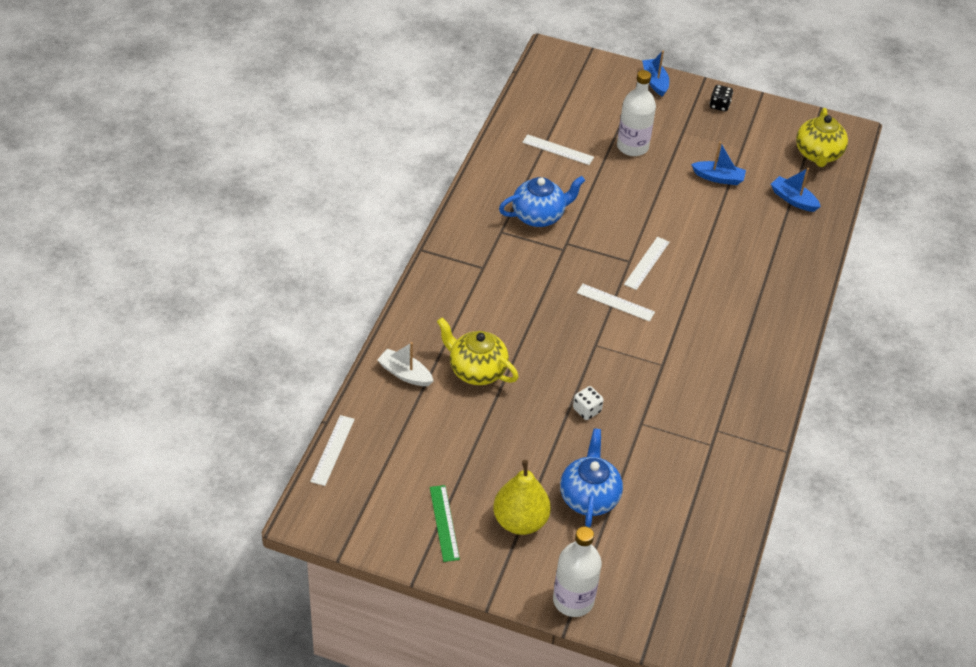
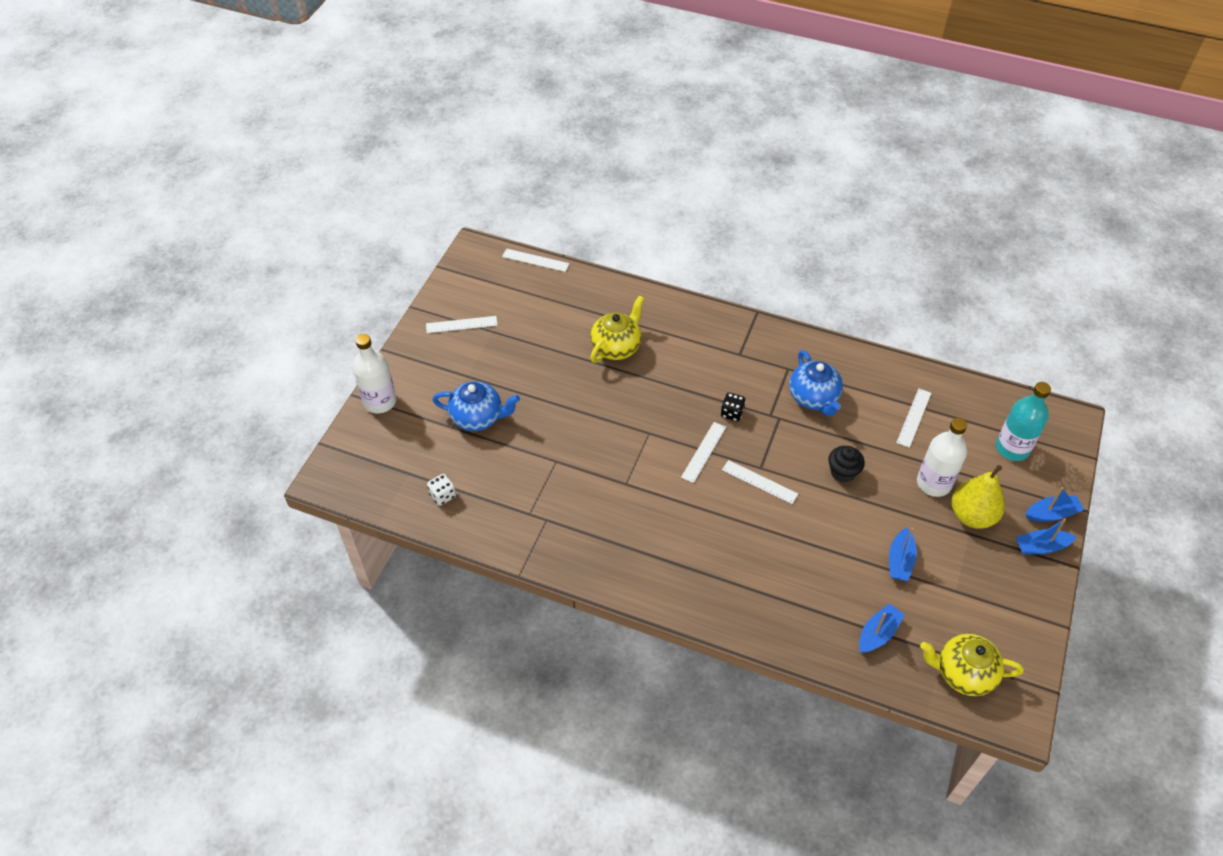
camera: 95 degrees right, 5 degrees up
white boat [377,342,433,386] -> none
green ruler [430,485,460,562] -> white ruler [426,316,497,333]
yellow pear [493,460,551,535] -> yellow pear moved to [951,465,1005,529]
white dice [573,386,604,420] -> white dice moved to [427,474,456,506]
black dice [710,85,733,112] -> black dice moved to [721,393,746,421]
none -> black cupcake [828,446,865,483]
none -> turquoise bottle [996,382,1051,461]
none -> blue boat [1016,518,1076,555]

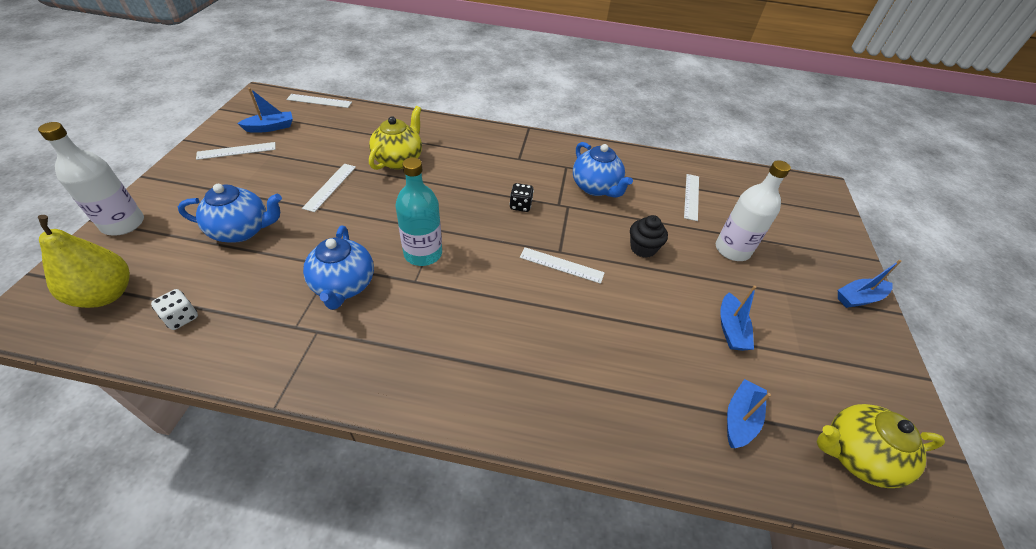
camera: 15 degrees left, 5 degrees down
white ruler [681,422,726,483] -> white ruler moved to [302,164,356,212]
yellow pear [951,465,1005,529] -> yellow pear moved to [38,215,130,308]
turquoise bottle [996,382,1051,461] -> turquoise bottle moved to [395,158,442,266]
blue boat [1026,487,1084,522] -> blue boat moved to [237,88,293,133]
none -> blue teapot [303,226,374,310]

